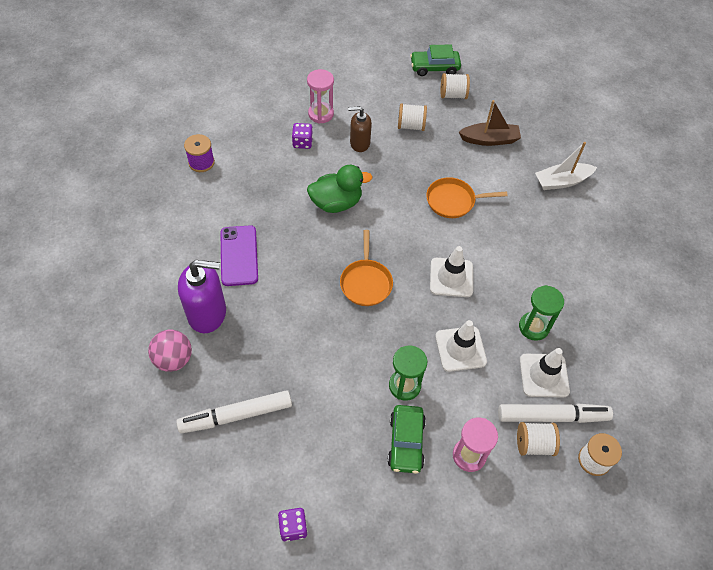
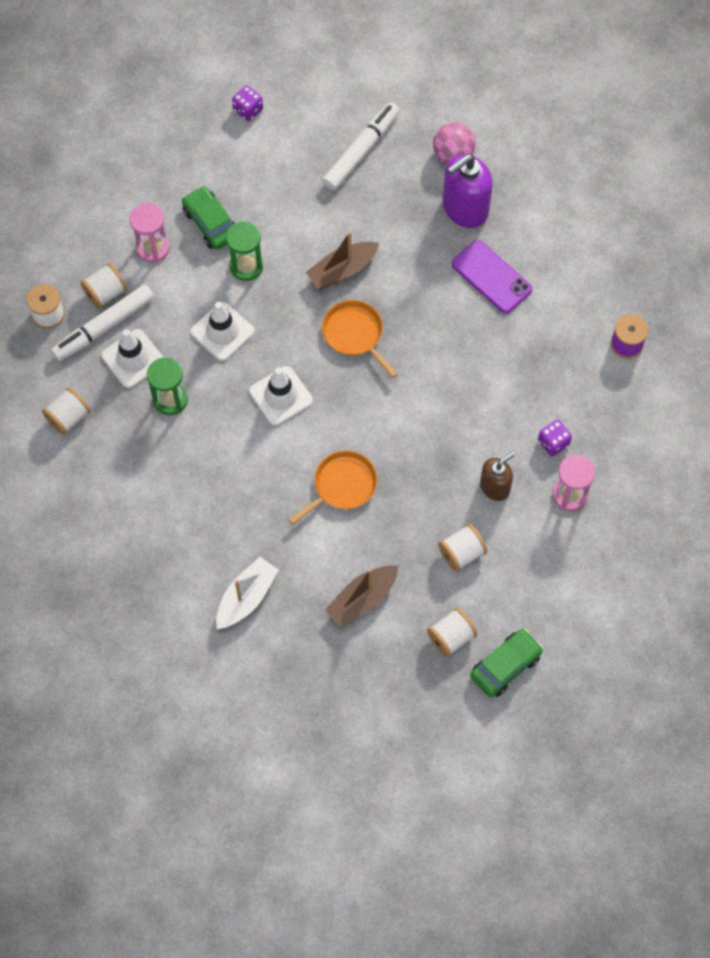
camera: 145 degrees right, 10 degrees up
green duck [307,165,373,213] -> none
none -> white spool [42,387,91,435]
none -> brown boat [306,232,379,289]

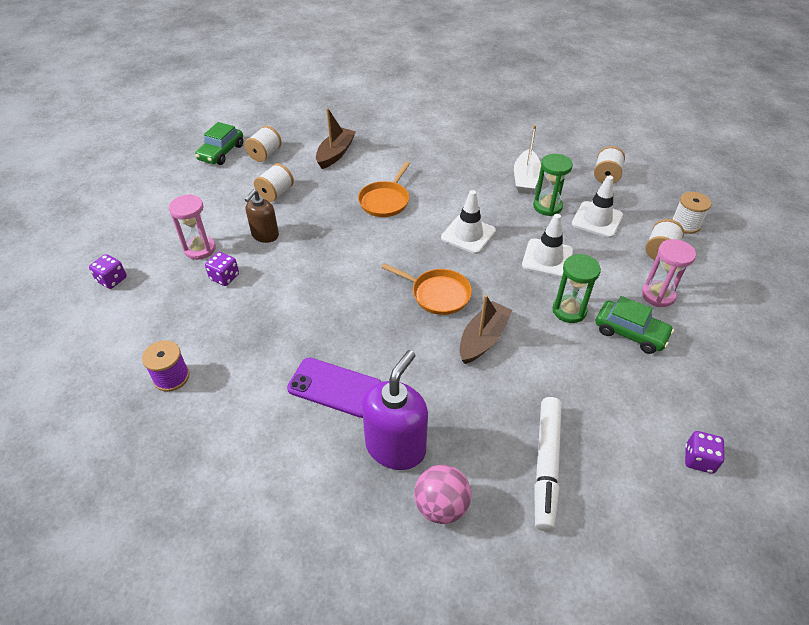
camera: 155 degrees right, 20 degrees down
white marker [51,284,154,361] -> none
white boat [216,557,278,629] -> white boat moved to [514,125,541,194]
none -> purple dice [89,254,127,289]

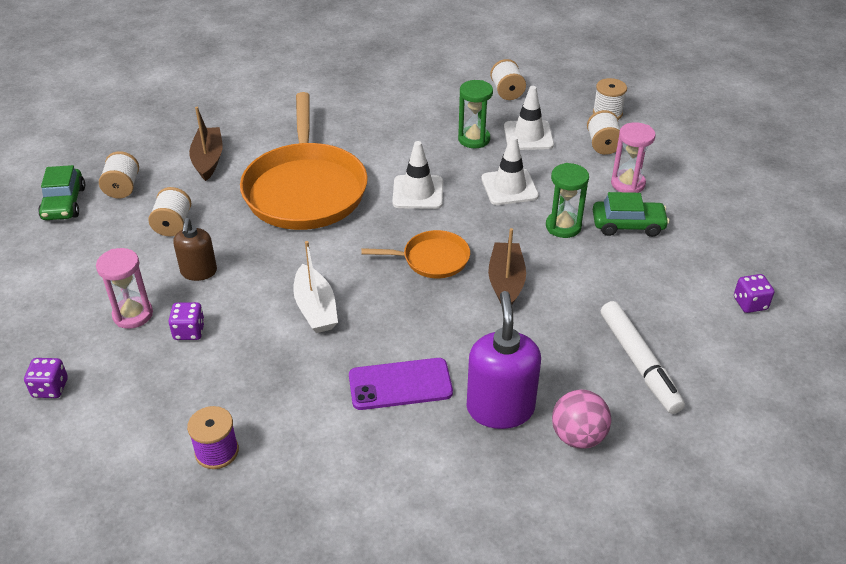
camera: 30 degrees left, 5 degrees down
orange pan [358,162,410,217] -> orange pan [240,92,368,230], size x2.06
white boat [514,125,541,194] -> white boat moved to [293,241,338,333]

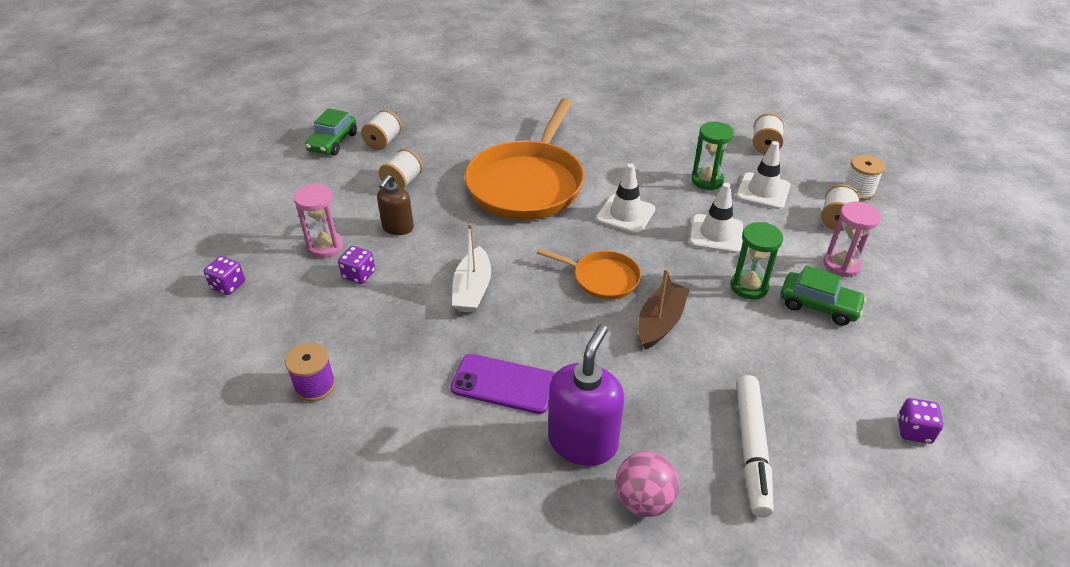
camera: 25 degrees right, 0 degrees up
brown boat [189,107,223,181] -> none

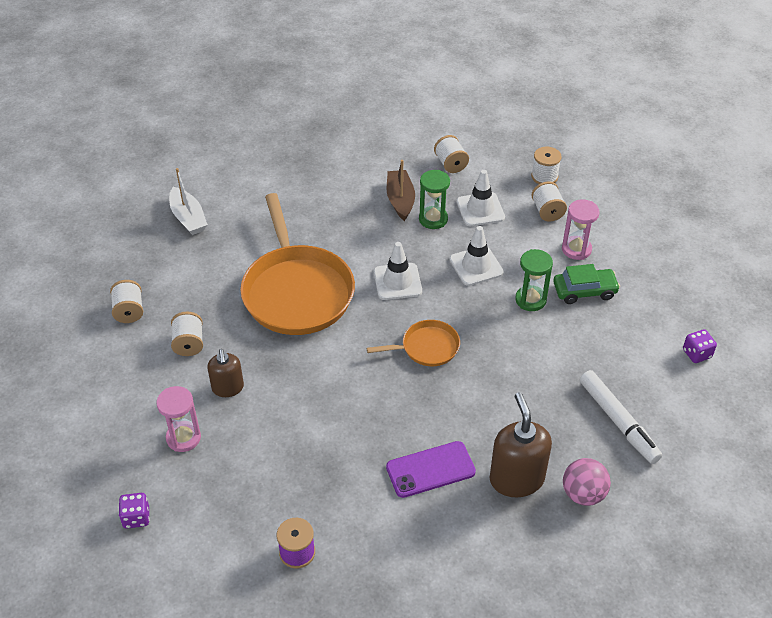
camera: 35 degrees left, 5 degrees up
green car [305,108,357,155] -> none
purple dice [338,246,375,284] -> none
white boat [452,223,491,313] -> white boat moved to [169,168,208,235]
purple soap dispenser [548,325,624,466] -> brown soap dispenser [490,392,552,497]
brown boat [638,268,689,349] -> brown boat moved to [387,160,415,221]

